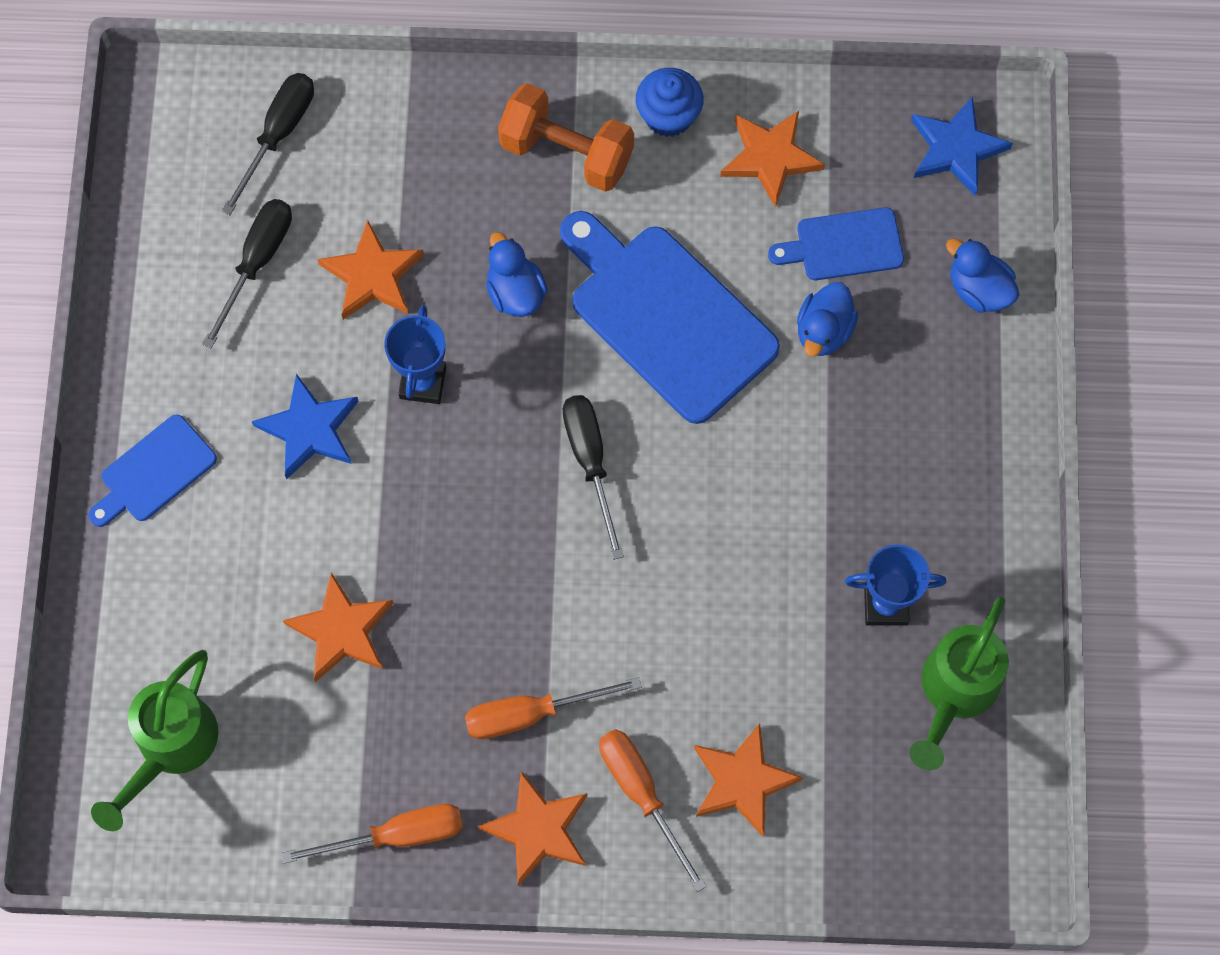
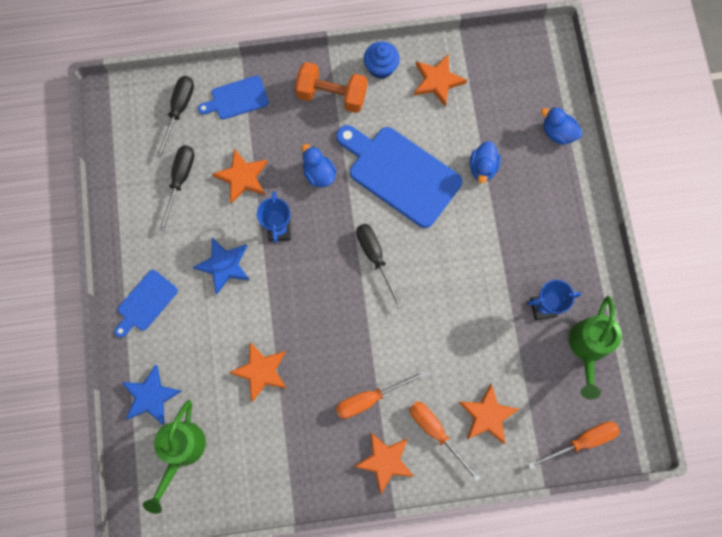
camera: 10 degrees left, 5 degrees up
orange screwdriver [281,804,463,864] -> orange screwdriver moved to [528,422,620,469]
blue cutting board [768,207,904,280] -> blue cutting board moved to [198,76,269,119]
blue star [911,96,1013,196] -> blue star moved to [122,365,182,425]

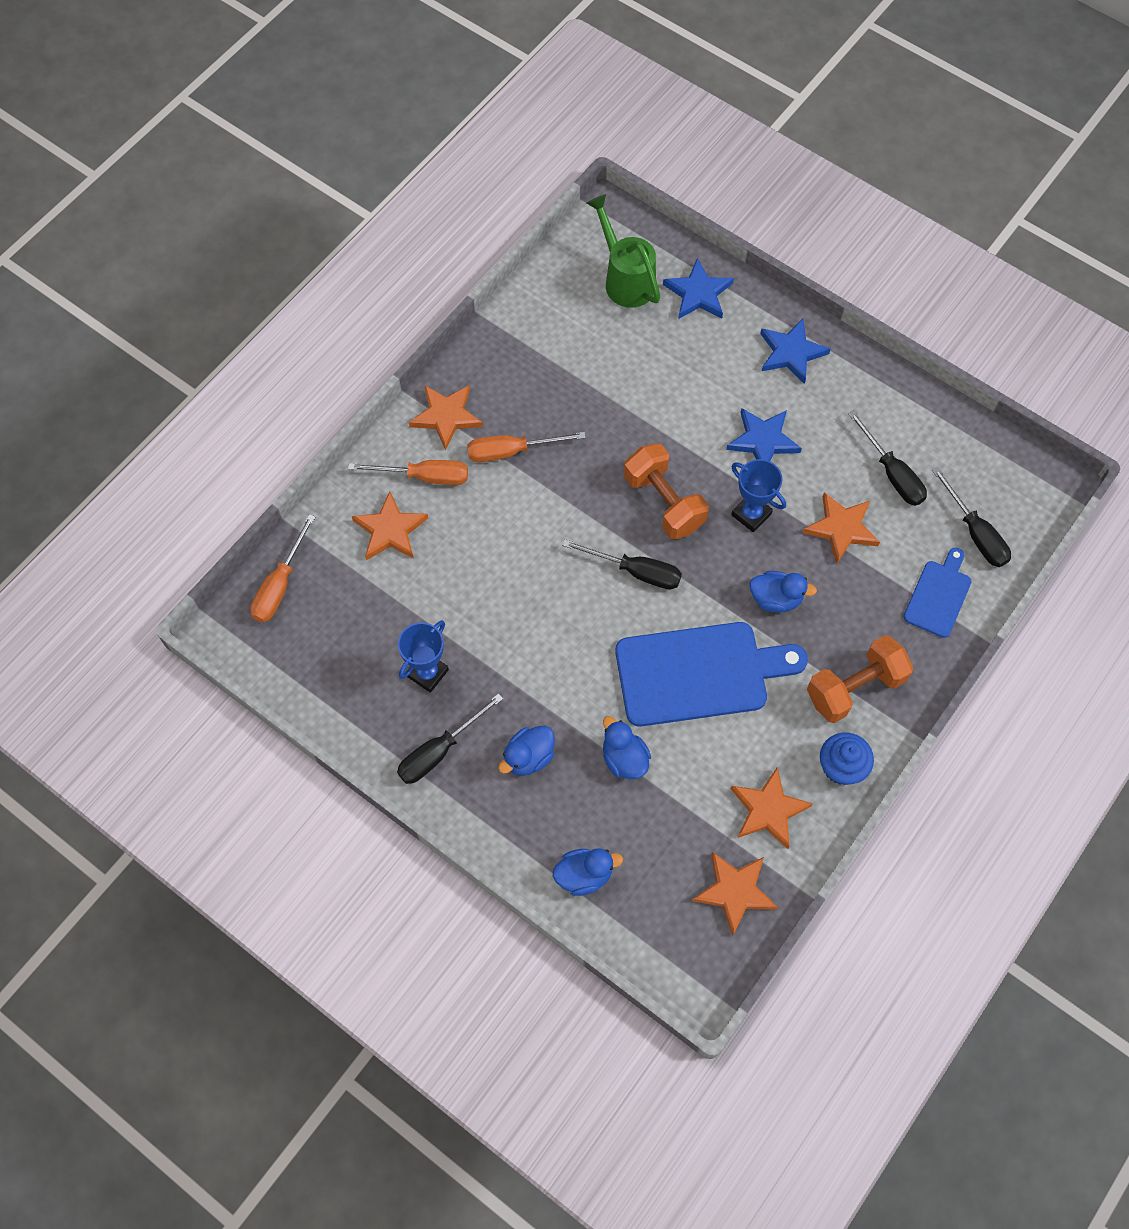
camera: 135 degrees right, 10 degrees down
blue cutting board [114,270,178,338] -> blue star [760,319,831,384]
orange star [229,342,287,402] -> orange star moved to [692,852,778,936]
orange screwdriver [336,370,426,419] -> orange screwdriver turned 120 degrees counterclockwise [467,432,586,462]
green watering can [569,296,622,399] -> none
none -> black screwdriver [397,693,503,784]
none -> blue duck [498,725,555,776]
none -> orange dumbbell [624,443,709,539]

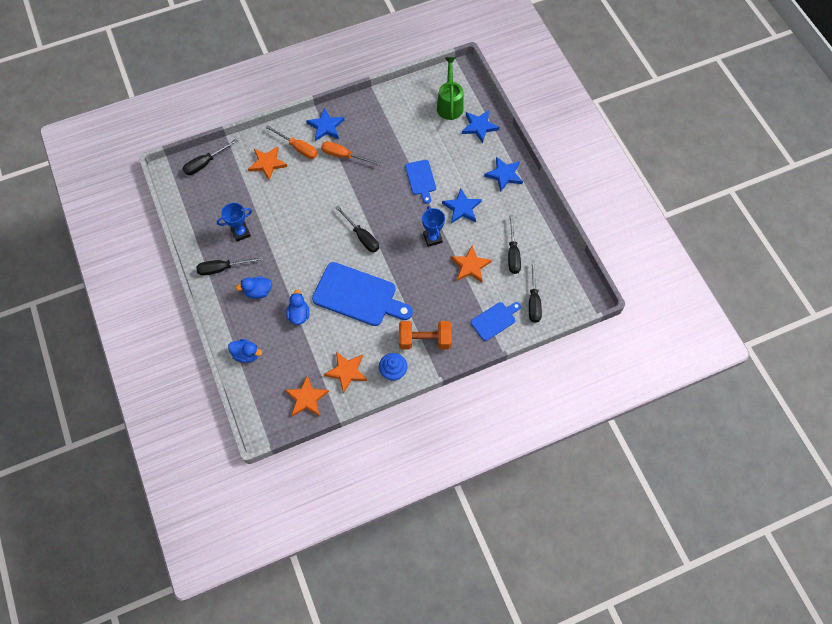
camera: 30 degrees right, 0 degrees up
orange screwdriver [250,514,315,622] -> black screwdriver [183,139,238,175]
orange star [409,385,483,450] -> blue star [306,108,344,141]
orange dumbbell [624,443,709,539] -> none
blue duck [750,571,817,612] -> none
none -> blue cutting board [405,160,436,204]

